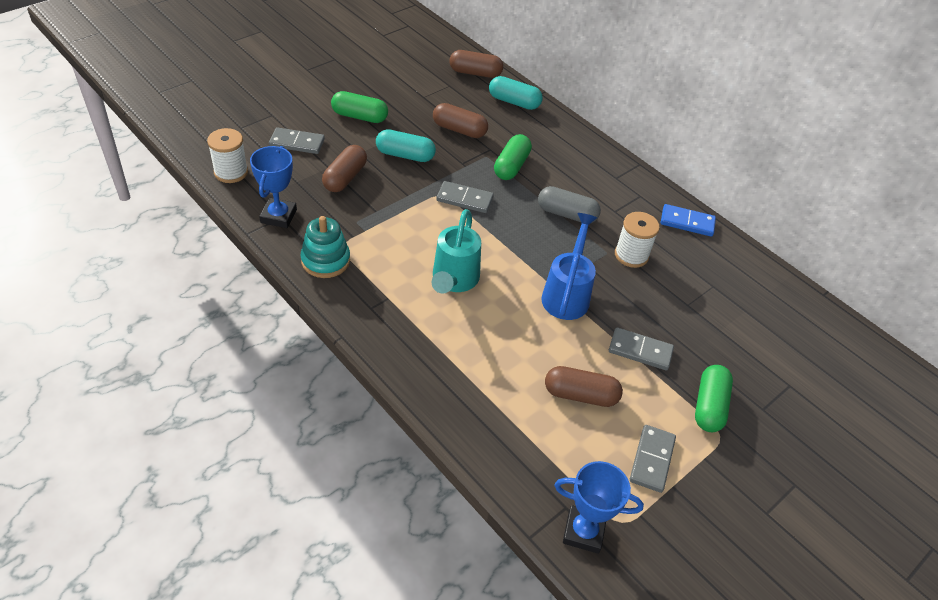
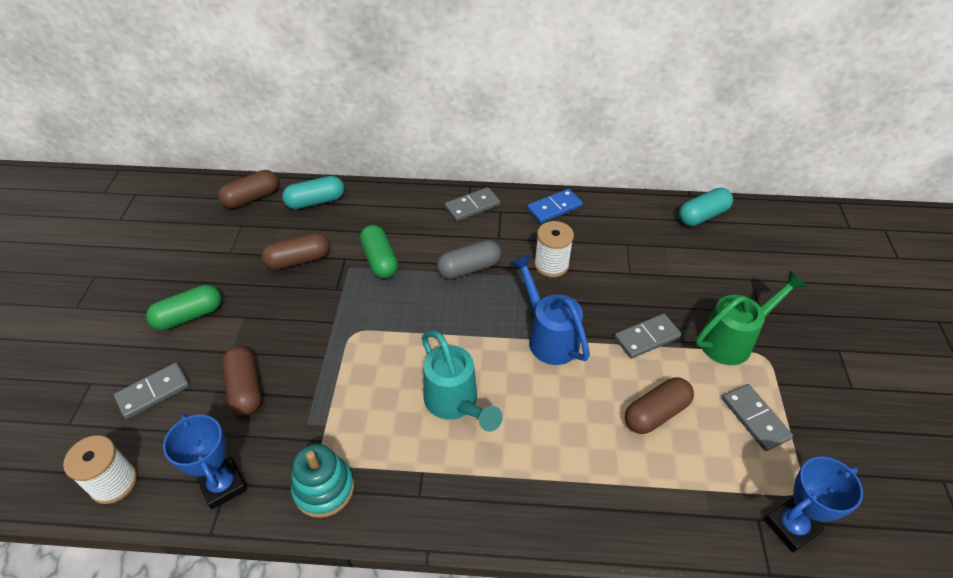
camera: 40 degrees left, 0 degrees up
turquoise capsule [376,129,436,162] -> turquoise capsule moved to [679,187,733,226]
grey domino [436,181,494,213] -> grey domino moved to [445,187,500,221]
green capsule [695,365,733,432] -> green watering can [696,271,807,365]

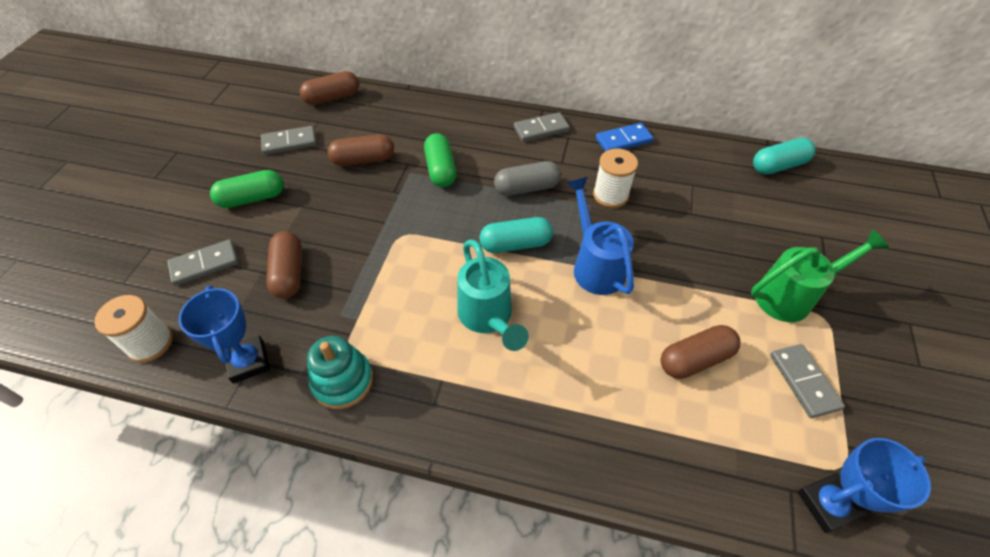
camera: 10 degrees right, 5 degrees up
turquoise capsule [282,176,344,209] -> turquoise capsule moved to [479,217,553,253]
grey domino [614,314,682,359] -> grey domino moved to [261,126,317,155]

